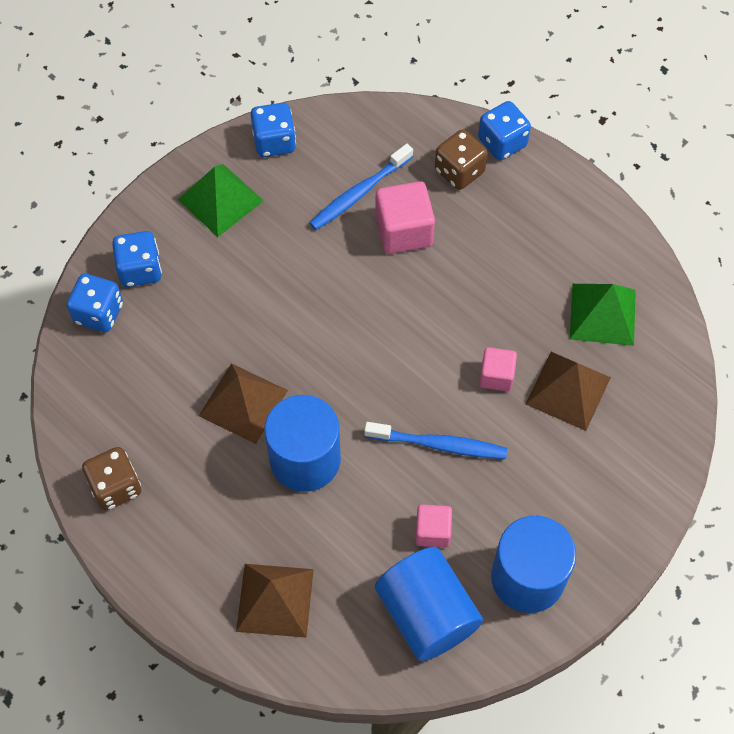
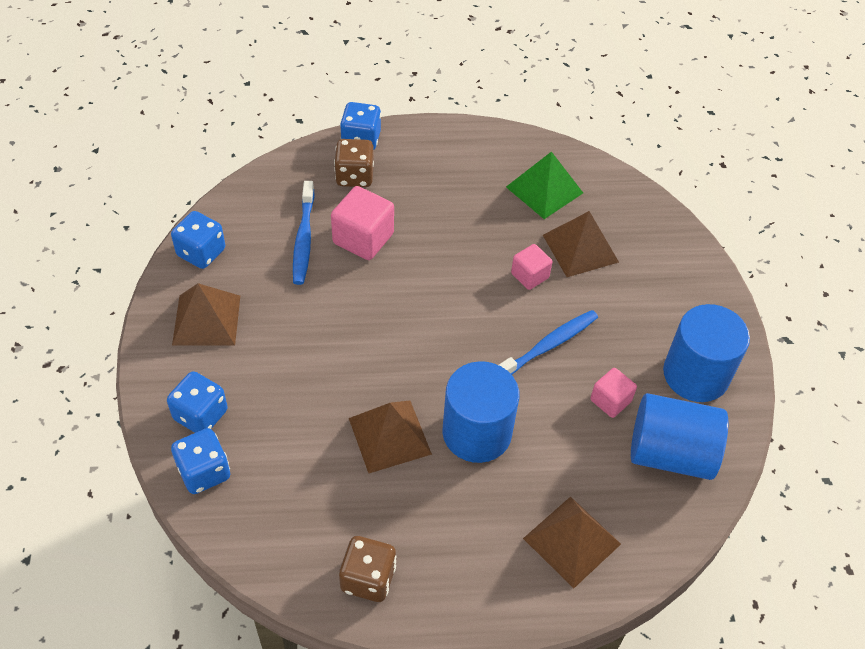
camera: 50 degrees left, 10 degrees down
green pyramid [178,164,263,237] -> brown pyramid [172,283,240,346]

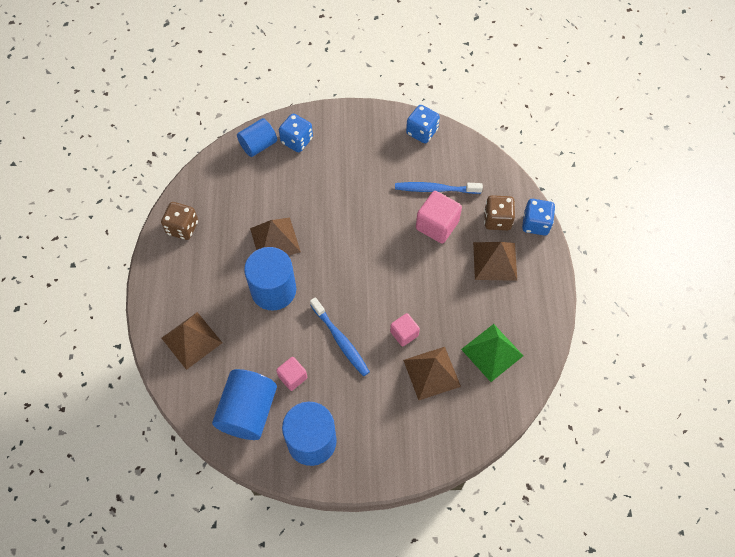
camera: 95 degrees right, 10 degrees up
blue dice [171,428,230,494] -> blue cylinder [237,118,277,157]
brown pyramid [172,283,240,346] -> brown pyramid moved to [473,242,517,281]

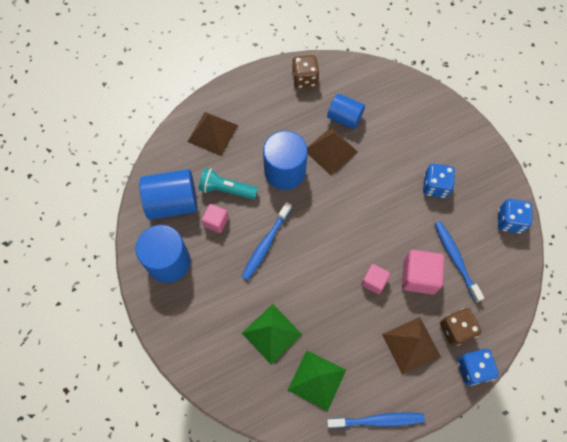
camera: 65 degrees right, 5 degrees up
blue cylinder [237,118,277,157] -> blue cylinder moved to [327,93,365,129]
blue dice [279,113,313,152] -> blue dice moved to [423,164,455,198]
pink cube [390,313,420,347] -> pink cube moved to [361,264,390,294]
brown pyramid [403,347,461,400] -> green pyramid [242,304,302,364]
none -> turquoise flashlight [199,168,258,200]
none -> blue toothbrush [327,413,425,428]

